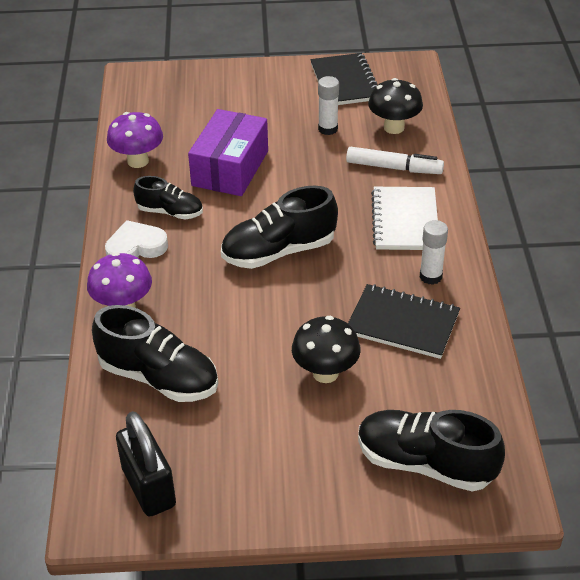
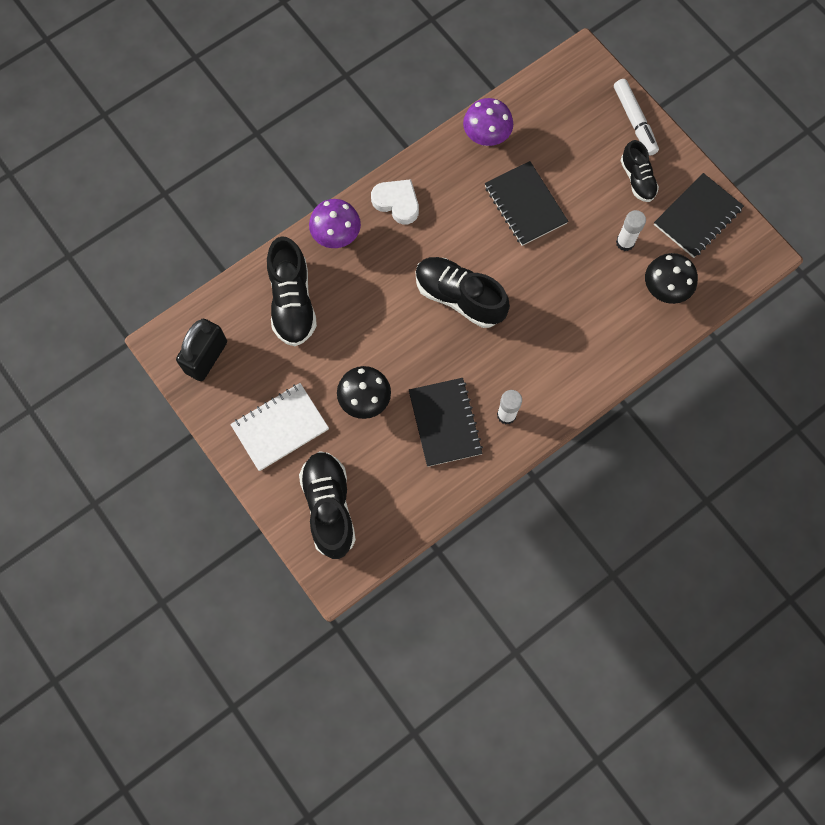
camera: 55 degrees right, 30 degrees up
black shoe [133,176,203,219] -> black shoe moved to [621,140,659,202]
purple box [188,109,268,196] -> black notebook [485,161,568,246]
white marker [346,147,444,174] -> white marker moved to [614,79,659,156]
white notebook [371,187,438,250] -> white notebook moved to [230,383,329,471]

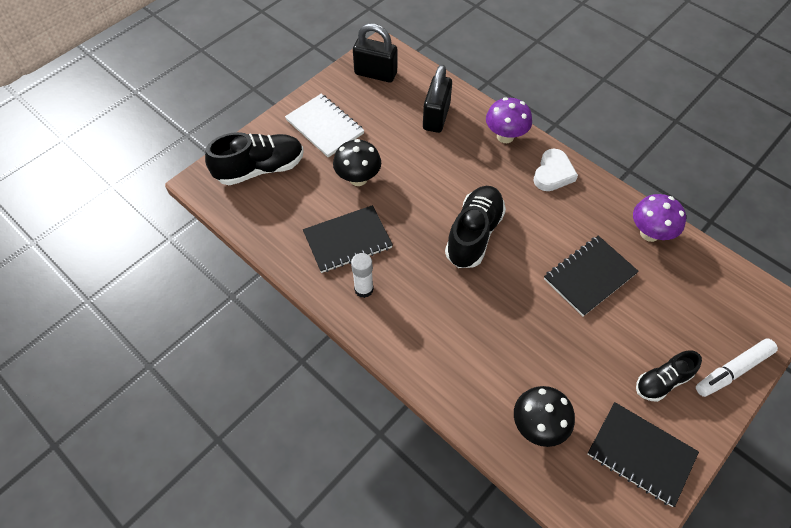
camera: 80 degrees right, 15 degrees down
black shoe [267,236,317,346] -> black padlock [423,64,452,133]
white glue stick [616,210,646,251] -> none

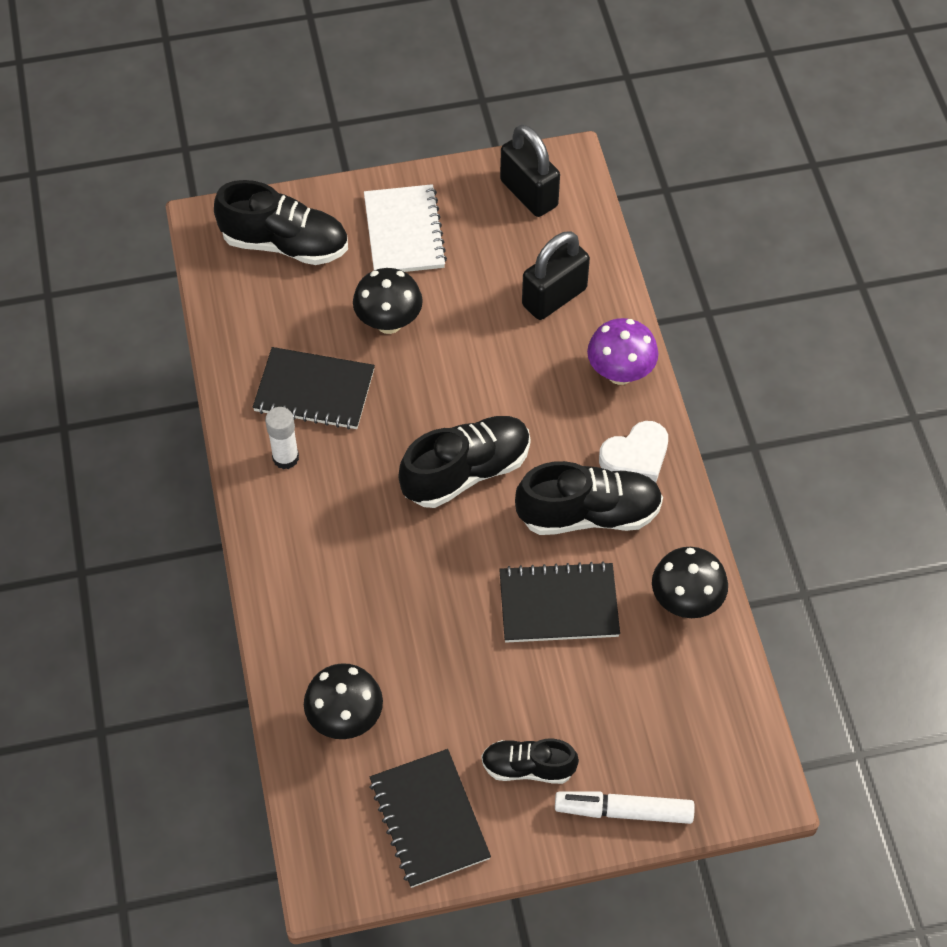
camera: 35 degrees right, 0 degrees up
purple mushroom [633,194,686,242] -> black mushroom [652,547,728,618]
none -> black shoe [515,461,663,535]

